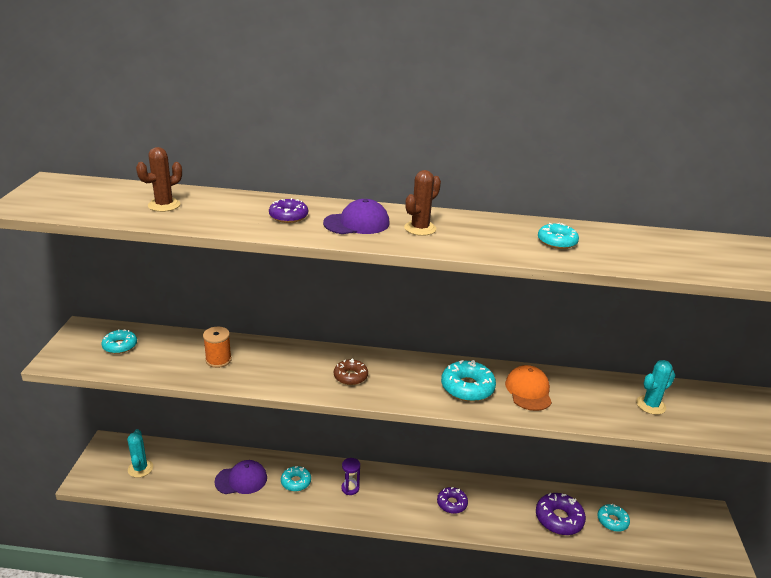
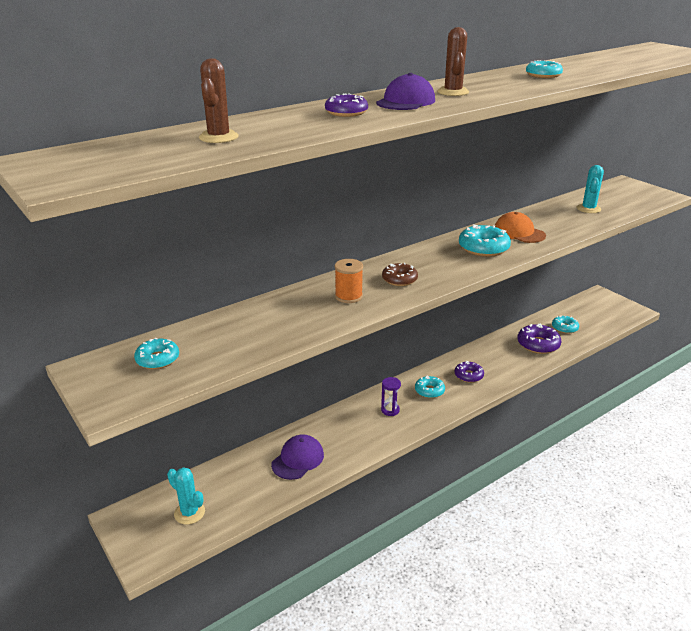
camera: 40 degrees left, 0 degrees up
orange spool [203,327,232,368] -> orange spool moved to [335,259,363,303]
turquoise donut [281,466,311,492] -> turquoise donut moved to [415,376,445,398]

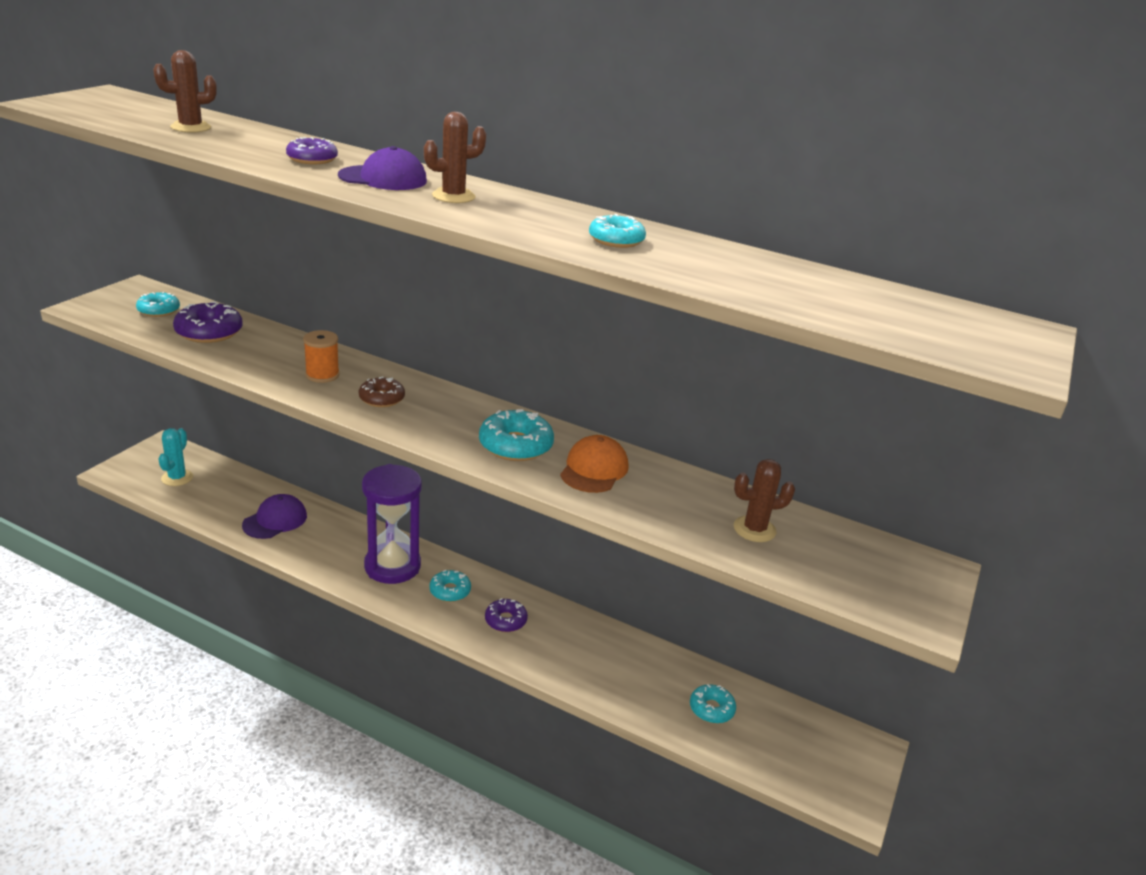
camera: 60 degrees right, 0 degrees up
purple cap [271,434,324,480] -> purple cap turned 60 degrees counterclockwise [242,494,307,539]
purple hourglass [381,377,401,416] -> purple hourglass [362,464,422,584], size x2.33
purple donut [517,323,561,354] -> purple donut moved to [173,301,243,343]
turquoise cactus [577,165,604,213] -> brown cactus [734,459,795,542]

